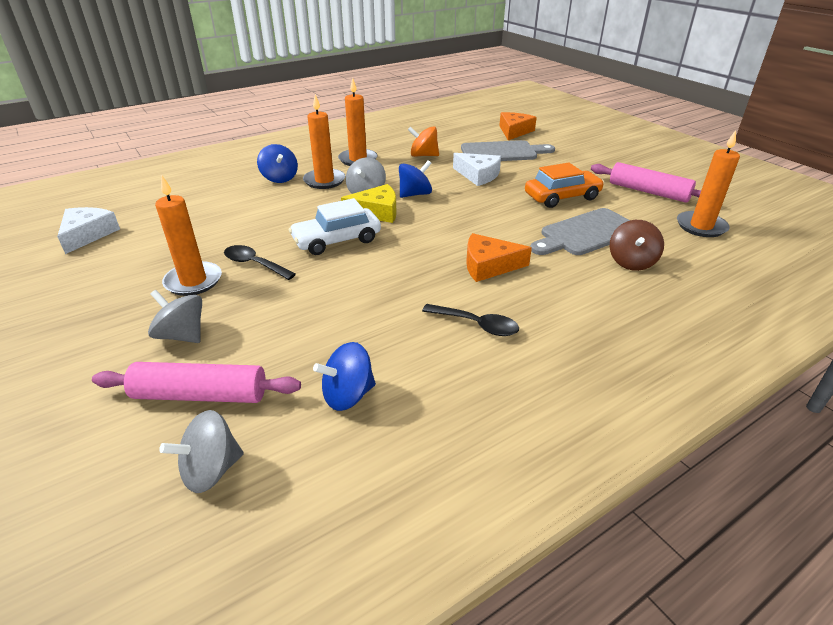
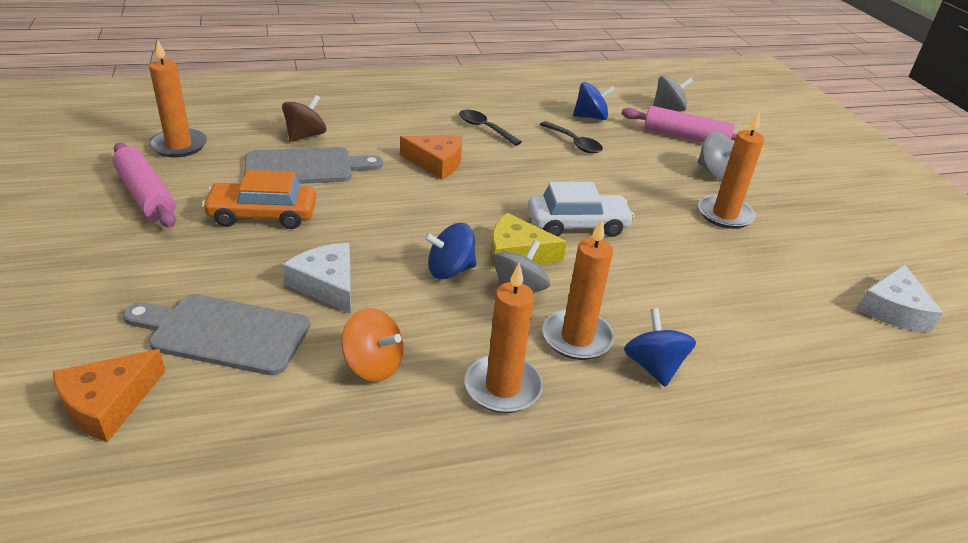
camera: 165 degrees left, 0 degrees up
black spoon [224,245,296,280] -> black spoon moved to [540,121,603,153]

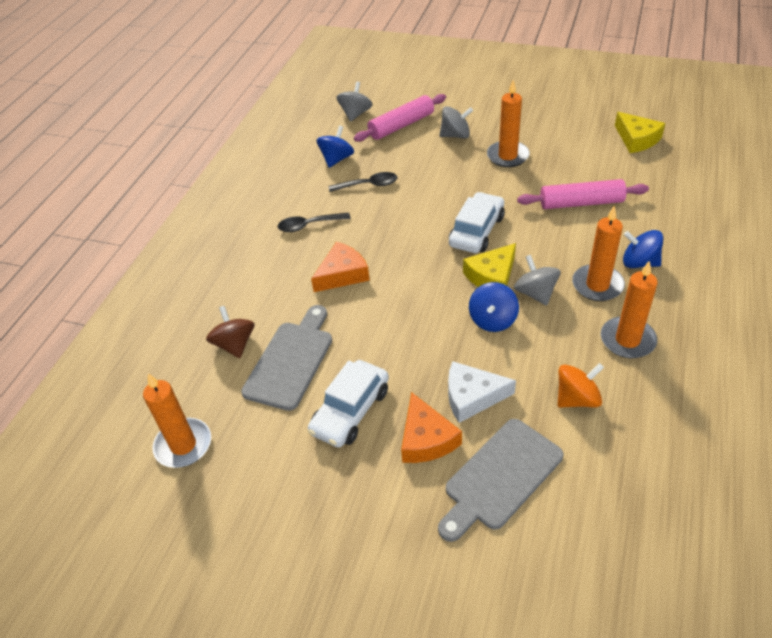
camera: 50 degrees left, 10 degrees up
orange cheese [53,349,166,442] -> orange cheese moved to [401,392,462,463]
pink rolling pin [112,143,176,228] -> pink rolling pin moved to [517,179,649,209]
orange car [202,170,316,229] -> white car [308,360,389,447]
white cheese [857,264,943,332] -> yellow cheese [615,112,665,153]

